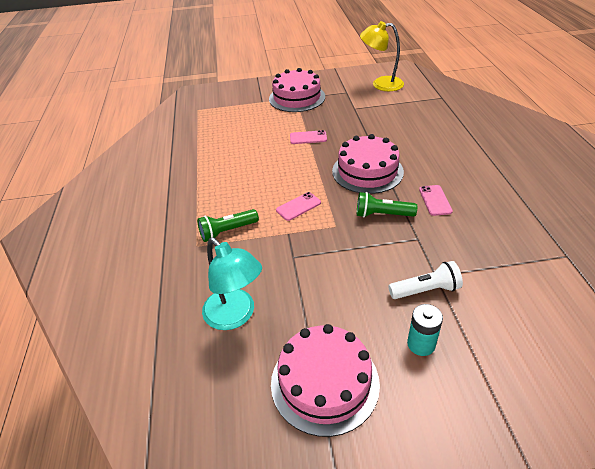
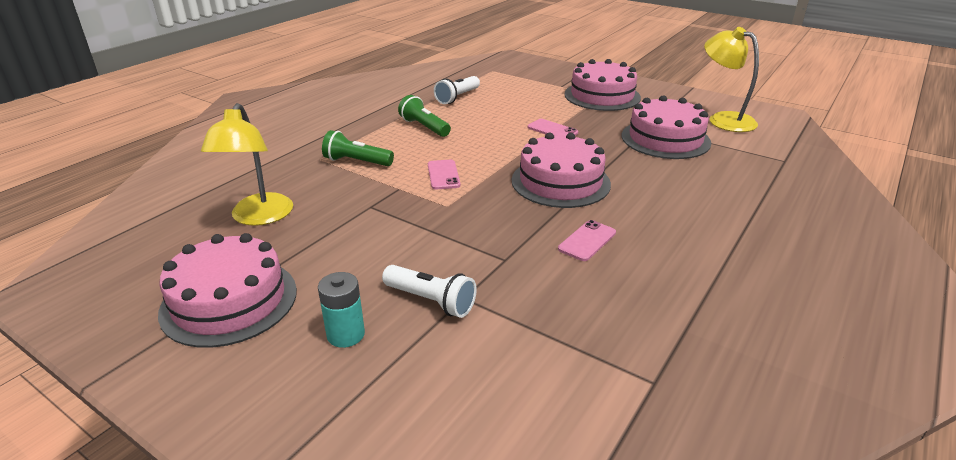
camera: 40 degrees right, 10 degrees down
turquoise lamp [202,238,262,330] -> yellow lamp [201,103,293,226]
pink phone [276,192,321,221] -> pink phone turned 75 degrees clockwise [428,160,460,190]
green flashlight [357,192,417,218] -> green flashlight moved to [398,95,451,137]
none -> white flashlight [434,76,480,104]
none -> pink cake [622,95,711,159]

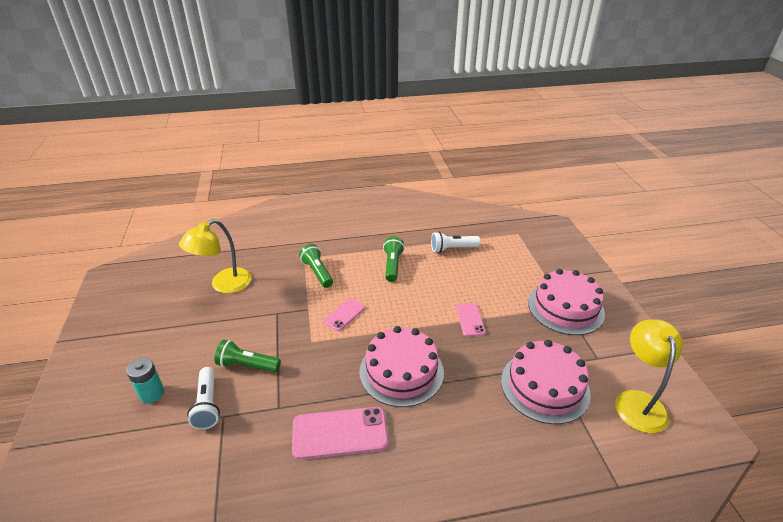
camera: 45 degrees right, 5 degrees up
pink cake [158,233,297,348] -> none
pink phone [558,220,616,261] -> pink phone [292,407,388,460], size x1.74
none -> green flashlight [214,340,281,373]

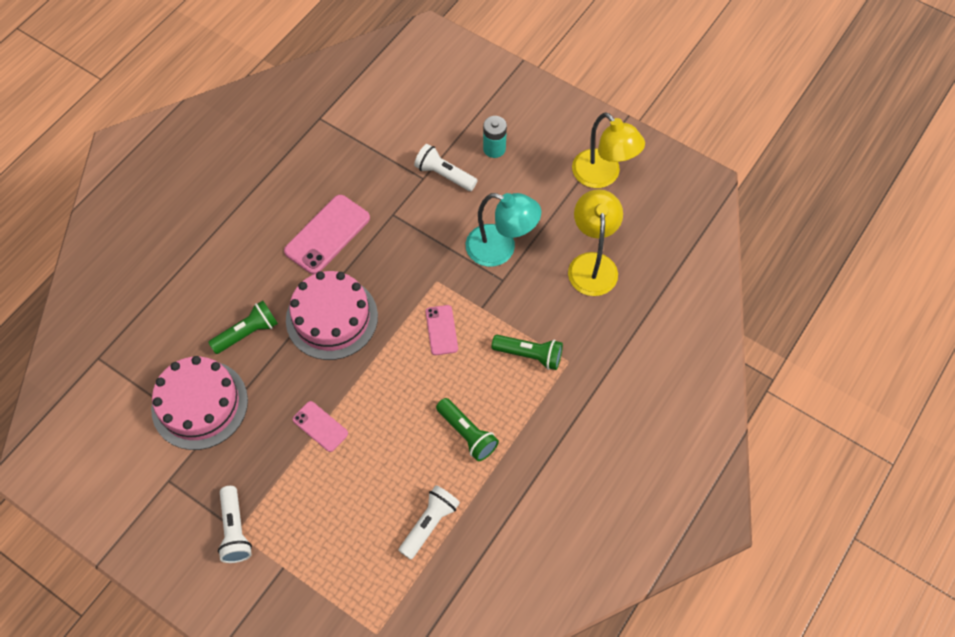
camera: 135 degrees right, 25 degrees up
green flashlight [214,340,281,373] -> green flashlight moved to [208,300,278,354]
pink cake [528,269,605,335] -> white flashlight [218,486,252,563]
yellow lamp [615,319,683,433] -> yellow lamp moved to [572,112,645,188]
none -> turquoise lamp [466,193,541,267]

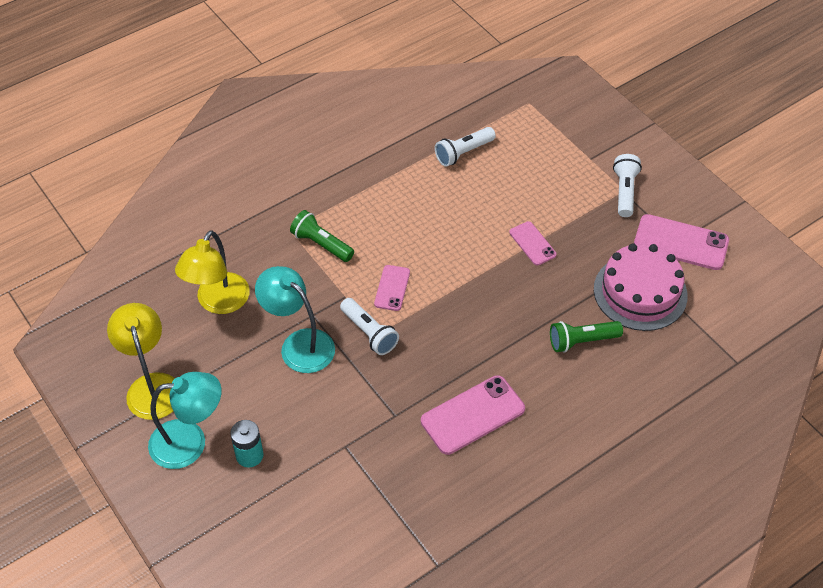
camera: 160 degrees left, 10 degrees down
pink cake [286,271,378,360] -> none
white flashlight [414,144,477,191] -> white flashlight moved to [340,298,399,355]
green flashlight [436,398,499,461] -> none
none -> turquoise lamp [148,372,221,469]
none -> pink phone [634,214,729,270]

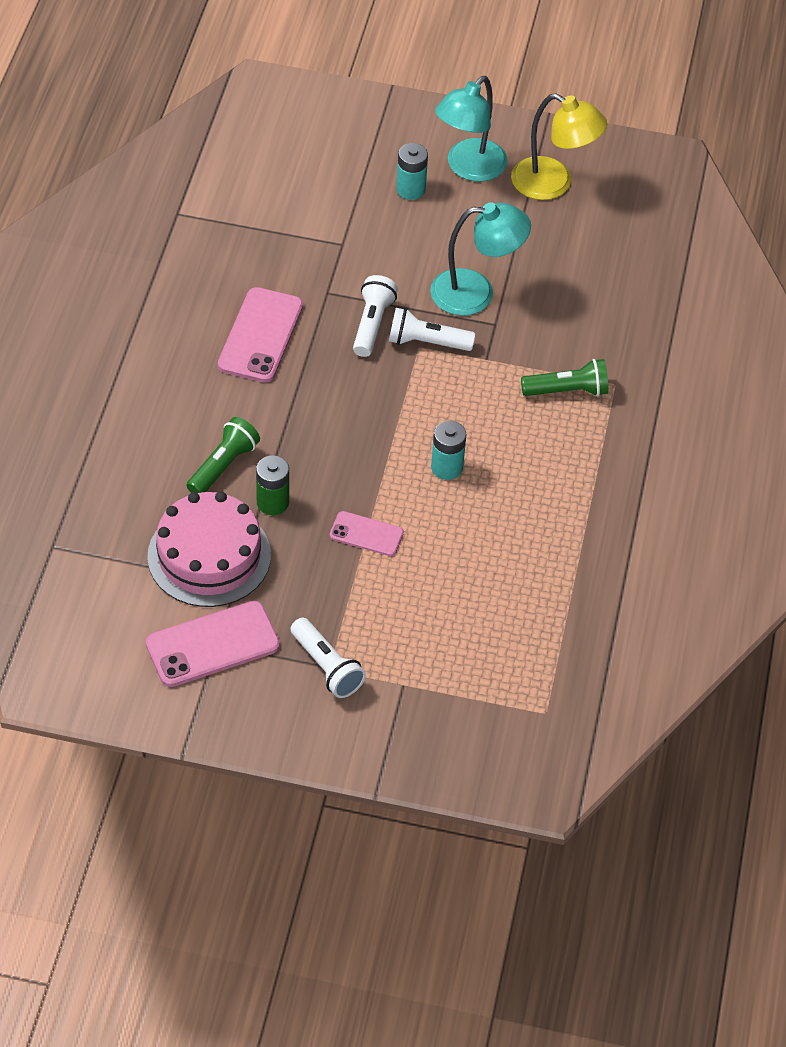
camera: 135 degrees right, 0 degrees up
yellow lamp [175,230,250,314] -> none
pink phone [374,265,410,311] -> none
white flashlight [435,127,496,167] -> white flashlight moved to [353,275,398,357]
none -> green battery [256,456,289,515]
none -> turquoise battery [431,421,466,480]

